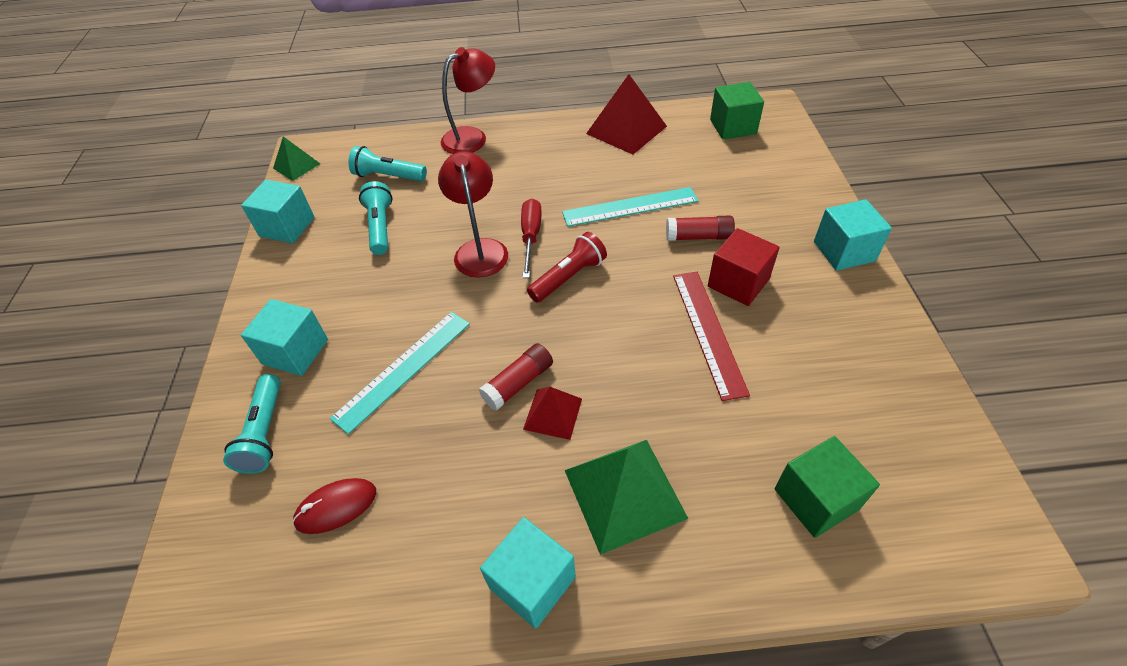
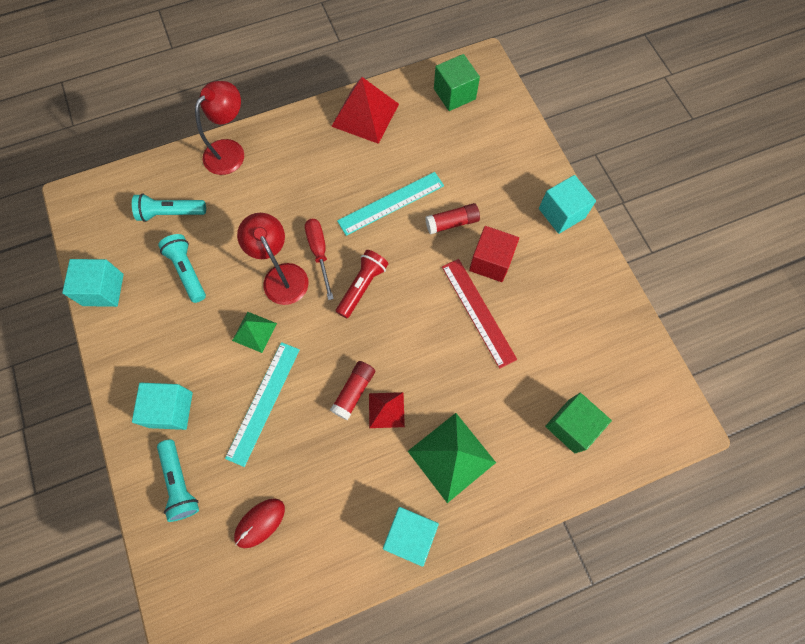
camera: 20 degrees left, 20 degrees up
green pyramid [273,136,320,181] -> green pyramid moved to [232,311,277,353]

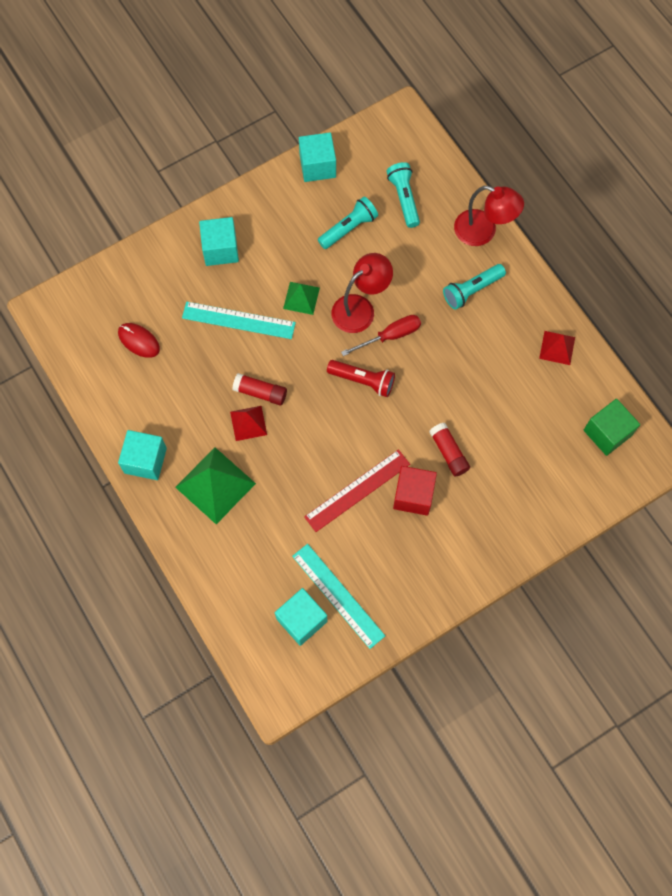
camera: 80 degrees right, 0 degrees up
turquoise flashlight [157,439,199,522] -> turquoise flashlight moved to [443,264,506,310]
red pyramid [331,77,399,144] -> red pyramid [539,331,575,365], size x0.57
turquoise ruler [337,172,444,236] -> turquoise ruler moved to [292,544,385,649]
turquoise cube [539,175,596,234] -> turquoise cube moved to [275,588,327,646]
green cube [545,393,612,453] -> none

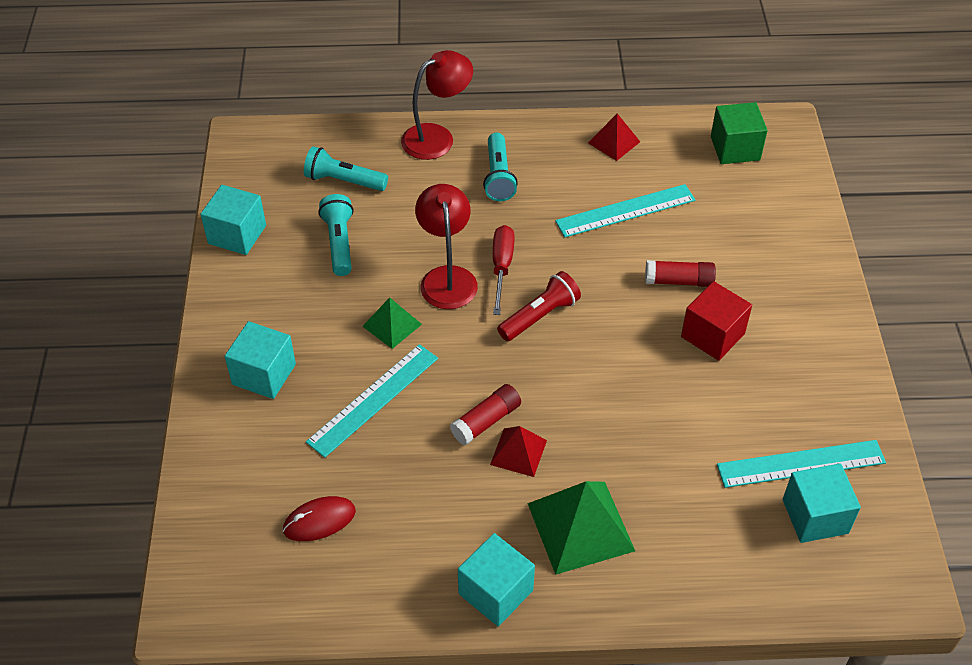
camera: 60 degrees left, 20 degrees down
red ruler [304,449,410,532] -> none
none -> turquoise ruler [555,184,695,237]

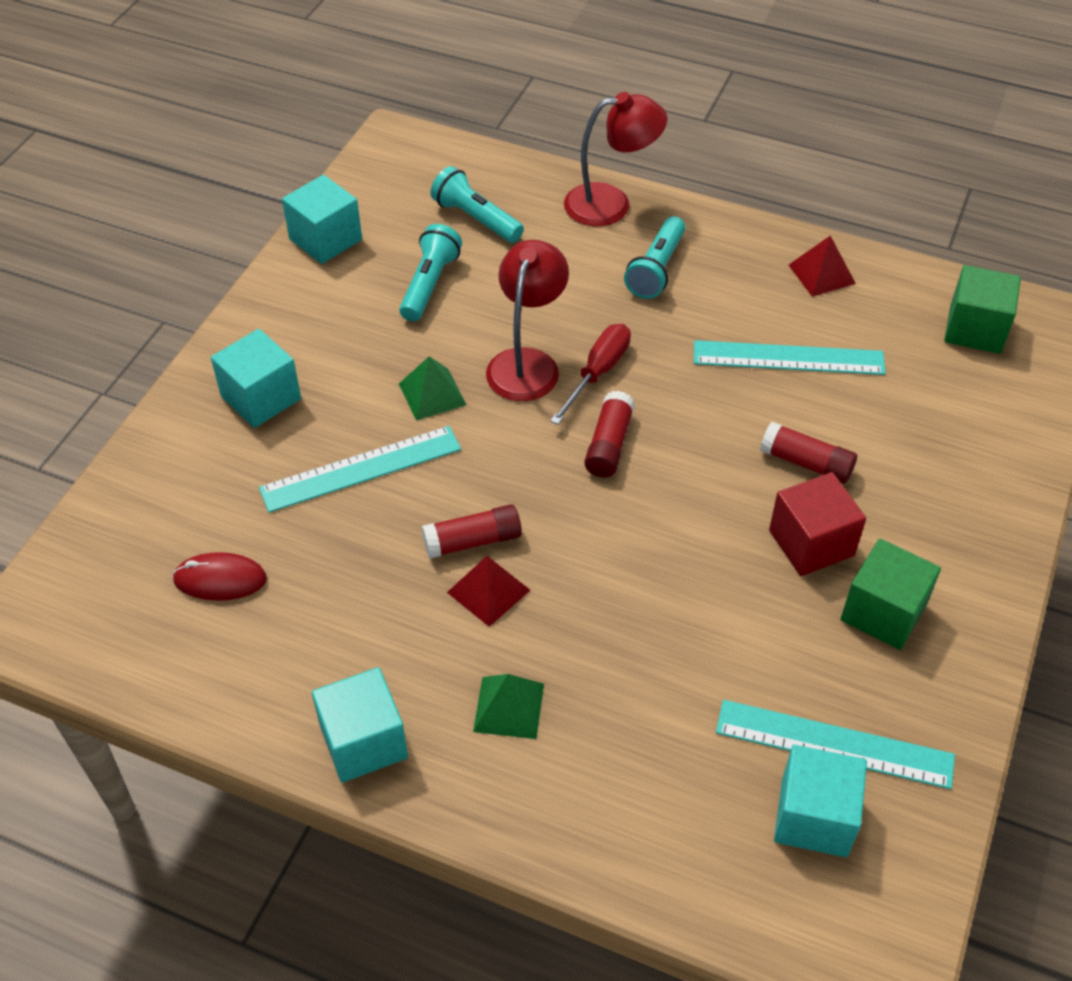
camera: 25 degrees right, 0 degrees up
red flashlight [497,271,581,341] -> red glue stick [584,391,635,477]
green pyramid [527,481,635,575] -> green pyramid [473,674,544,739], size x0.57
none -> green cube [841,539,941,650]

